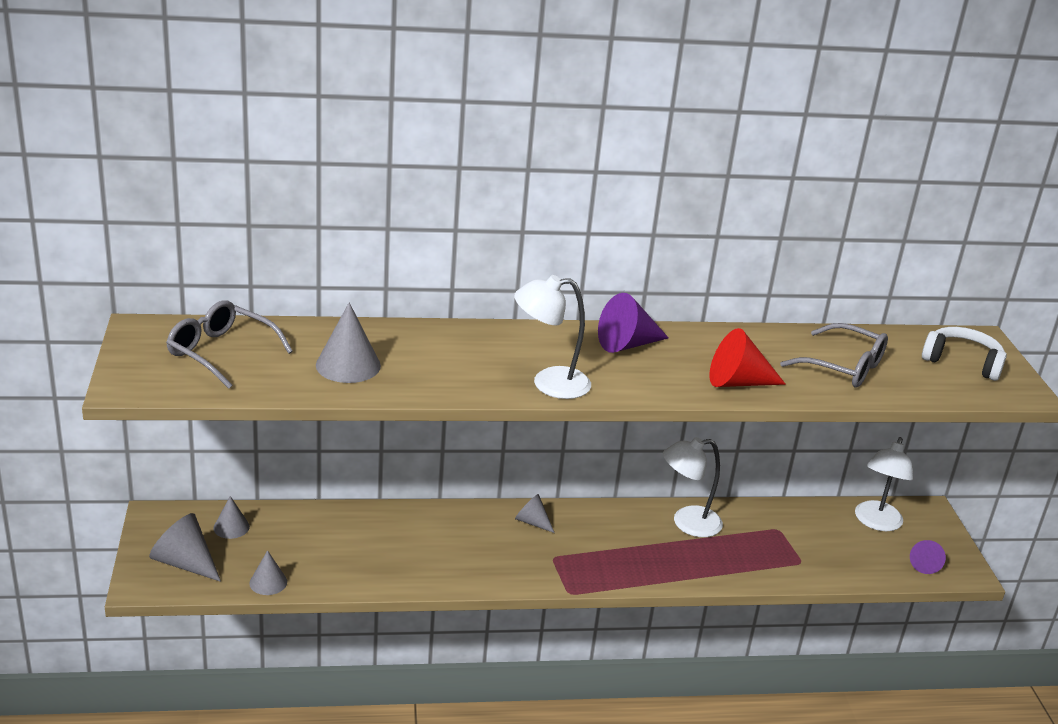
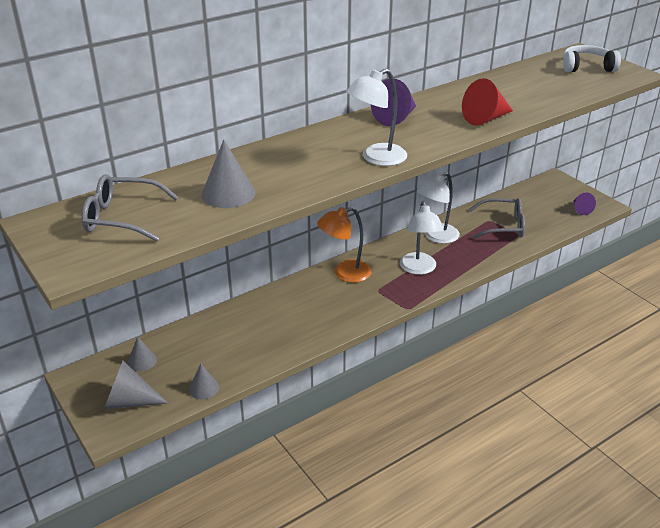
camera: 25 degrees left, 5 degrees up
grey cone [515,494,555,533] -> orange lamp [317,207,372,283]
grey glasses [780,323,888,387] -> grey glasses moved to [469,198,525,239]
white lamp [855,437,914,531] -> white lamp moved to [400,201,444,275]

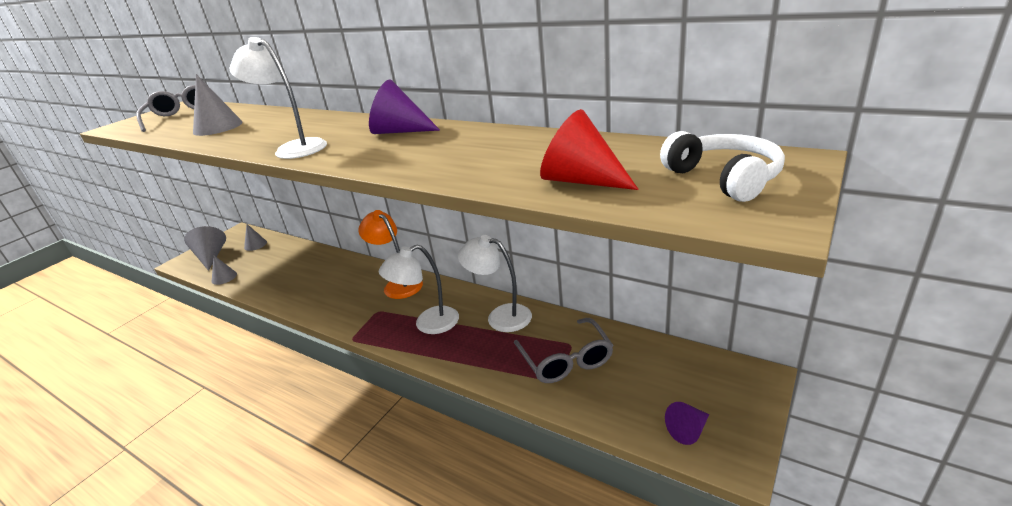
camera: 70 degrees right, 5 degrees down
red cone [462,78,513,126] -> red cone moved to [540,109,639,190]

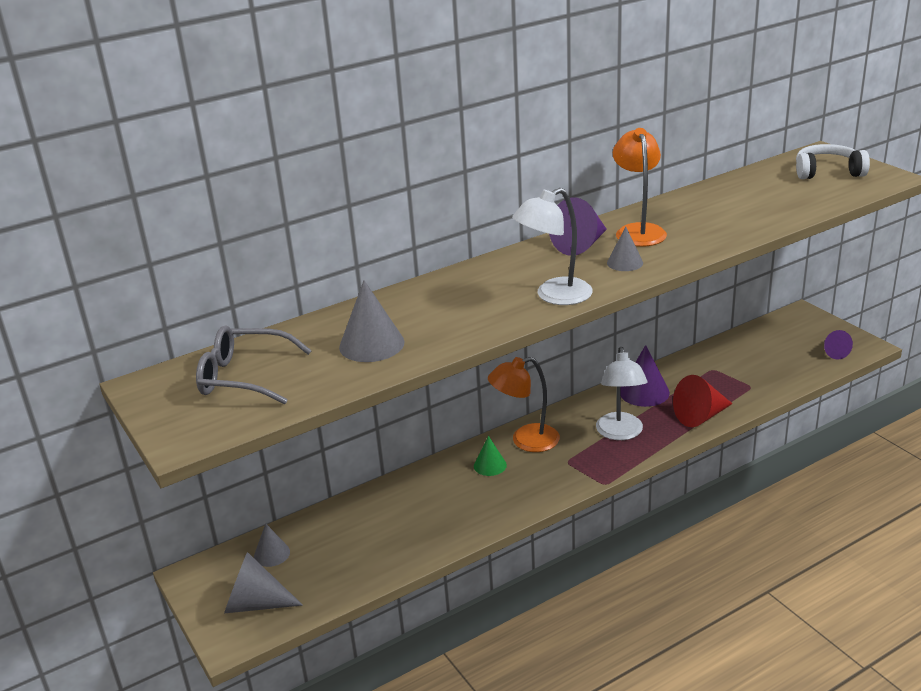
camera: 65 degrees left, 0 degrees up
grey cone [212,255,237,285] -> grey cone moved to [607,227,643,271]
white lamp [458,235,532,332] -> purple cone [621,345,670,407]
grey glasses [514,318,614,383] -> none
red cone [540,109,639,190] -> red cone moved to [673,375,733,427]
none -> green cone [474,436,507,476]
none -> orange lamp [613,128,667,247]

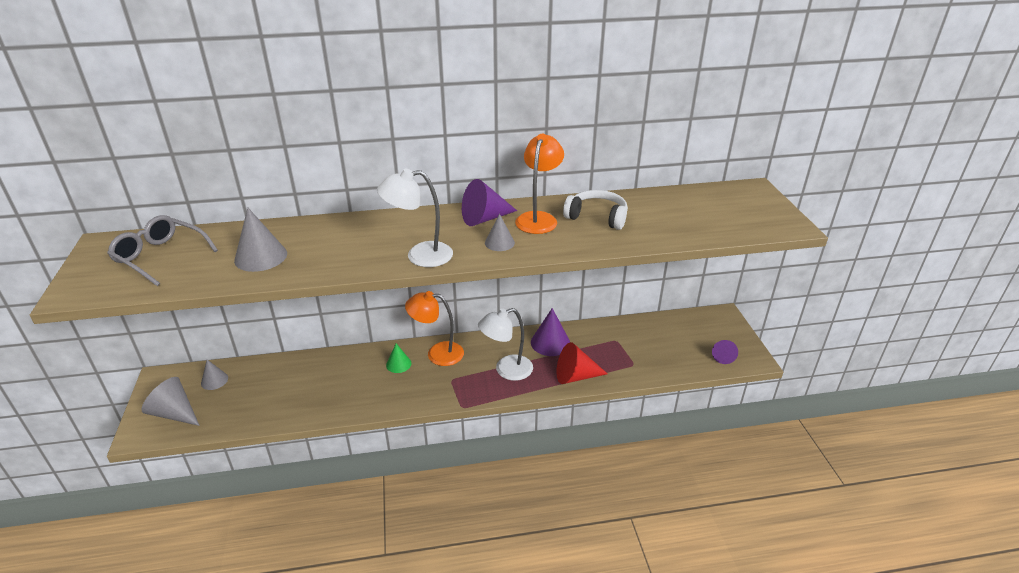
camera: 20 degrees right, 5 degrees up
white lamp [596,347,648,440] -> white lamp turned 45 degrees clockwise [478,308,533,381]
white headphones [796,144,870,179] -> white headphones moved to [563,190,628,230]

